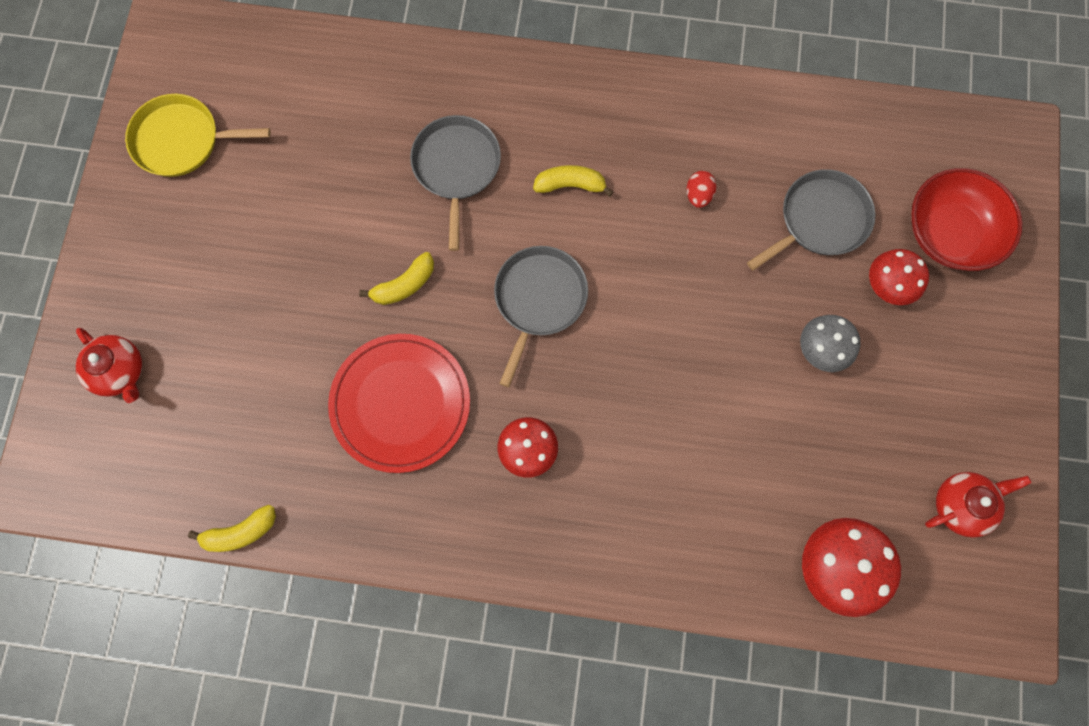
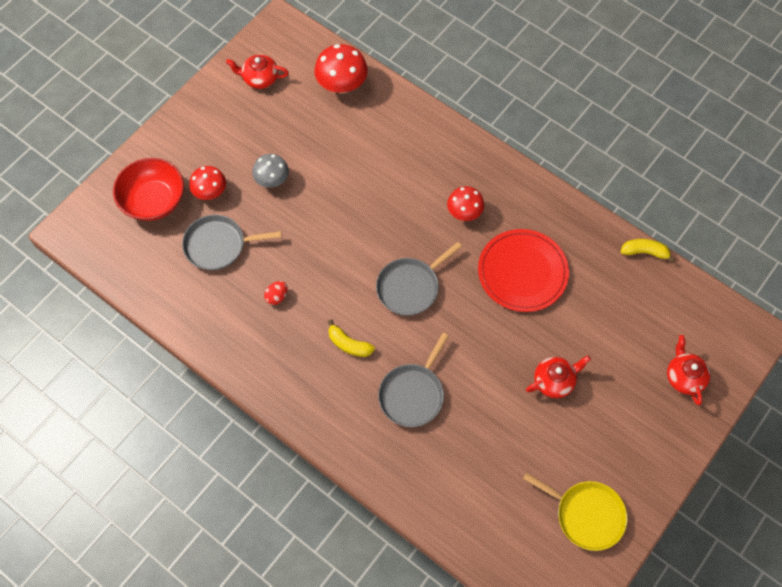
camera: 150 degrees left, 10 degrees down
yellow banana [359,252,434,305] -> none
none -> red teapot [526,356,591,398]

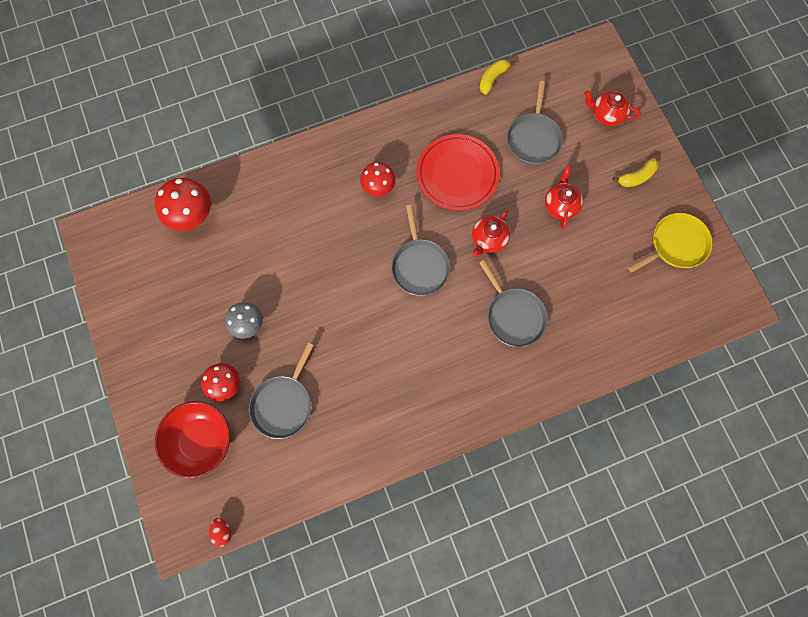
camera: 60 degrees left, 10 degrees up
red teapot [226,55,289,89] -> red teapot moved to [472,210,510,257]
red egg [264,281,288,305] -> red egg moved to [209,518,231,547]
yellow banana [328,319,375,357] -> yellow banana moved to [613,158,658,187]
none -> grey pan [507,81,563,165]

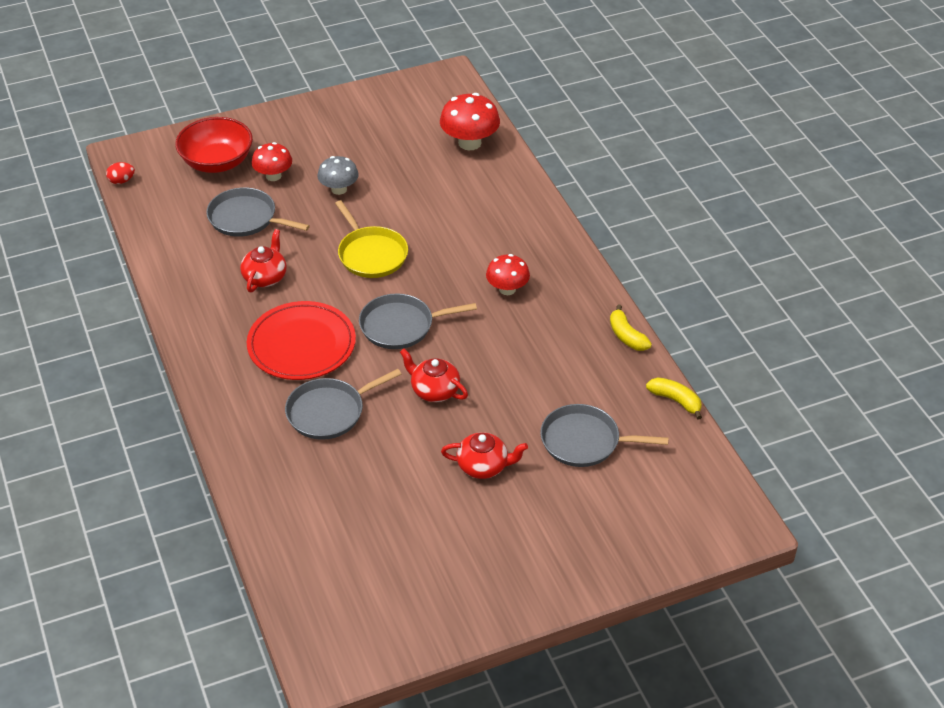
camera: 90 degrees right, 30 degrees down
red plate [417,134,500,211] -> red plate moved to [247,301,356,380]
red teapot [584,90,641,126] -> red teapot moved to [240,229,287,292]
yellow banana [613,158,658,187] -> yellow banana moved to [610,305,652,351]
yellow pan [628,213,712,273] -> yellow pan moved to [335,200,408,278]

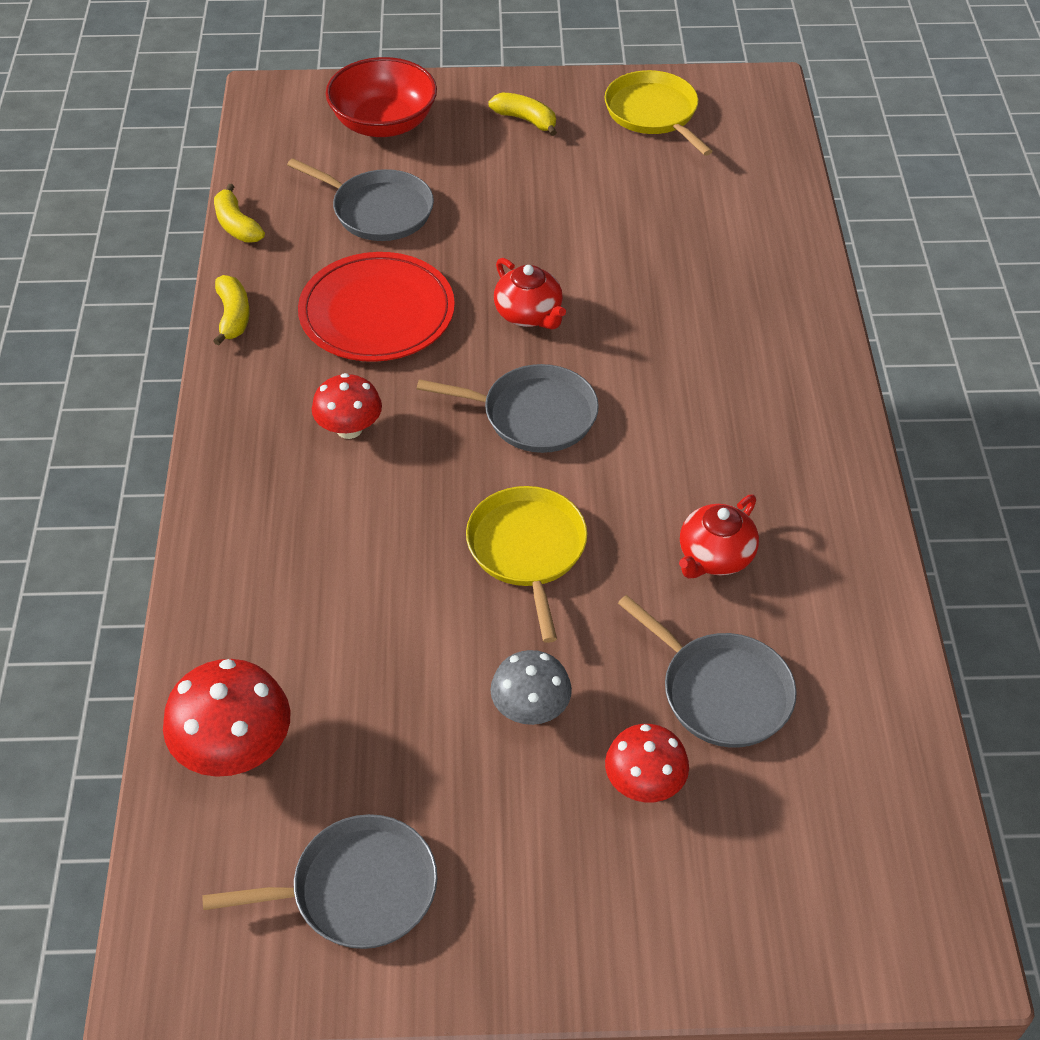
camera: 160 degrees left, 5 degrees up
red egg [106,162,135,184] -> none
red bowl [175,117,253,173] -> red bowl moved to [326,57,437,137]
red plate [247,301,356,380] -> red plate moved to [298,252,455,362]
grey pan [285,369,401,440] -> grey pan moved to [202,814,437,949]
red teapot [441,432,528,479] -> none
none -> yellow banana [488,92,557,136]
none -> yellow pan [604,70,713,156]

